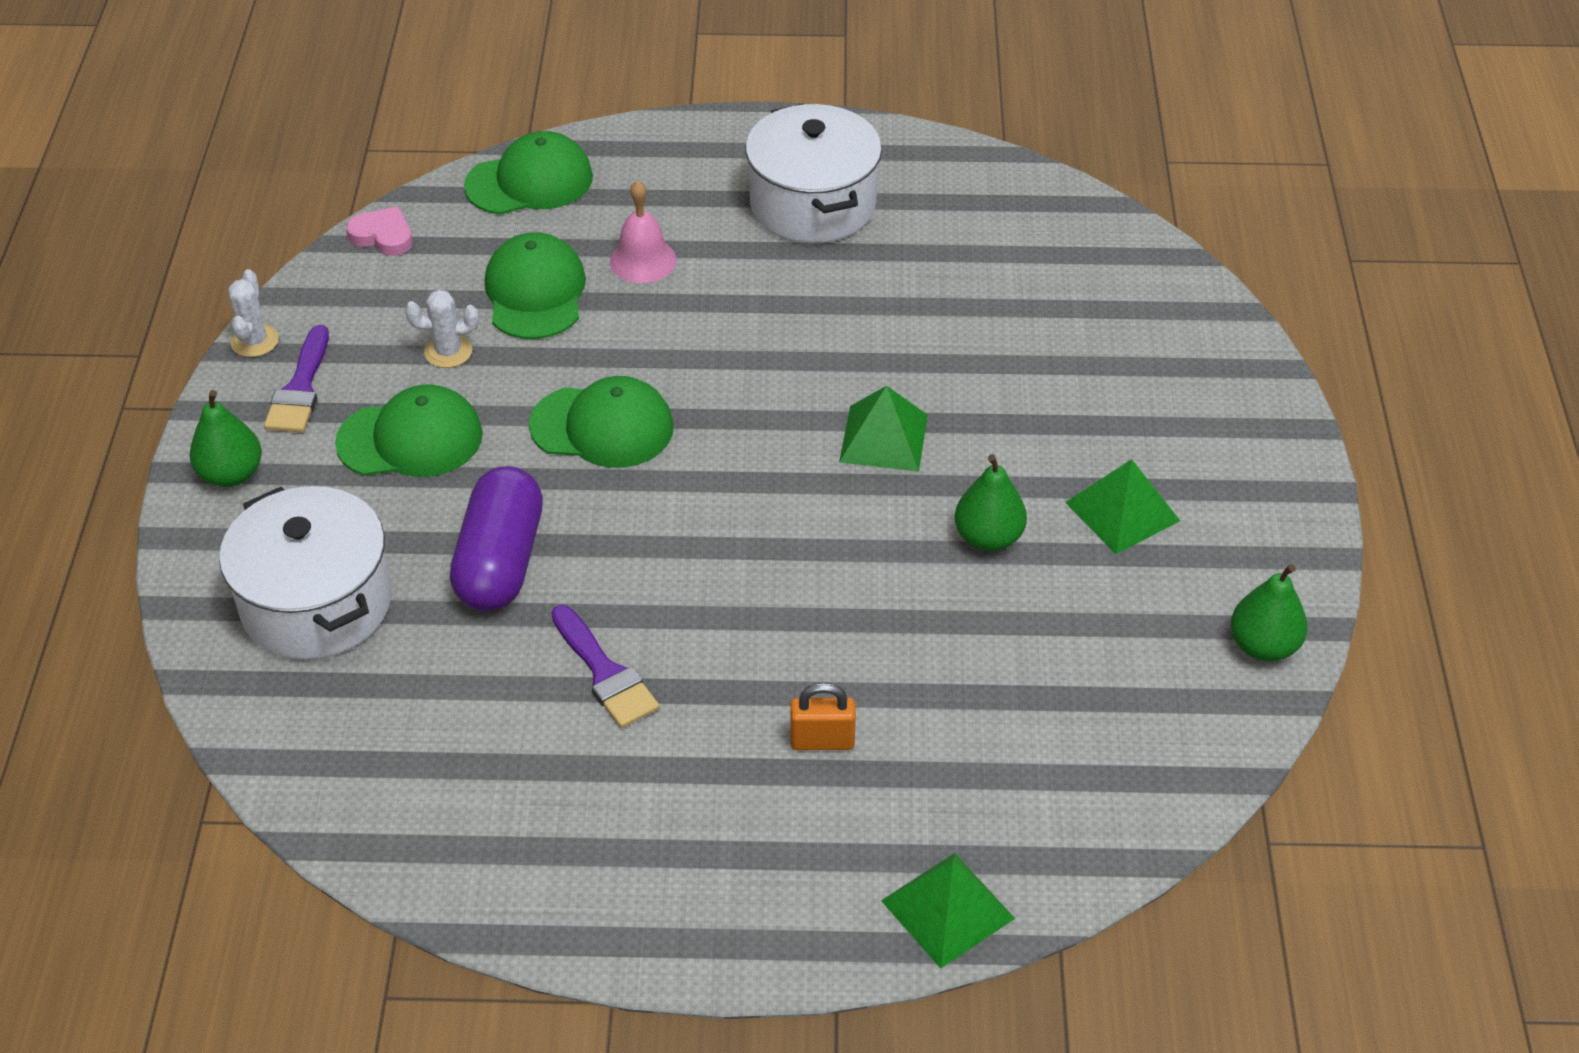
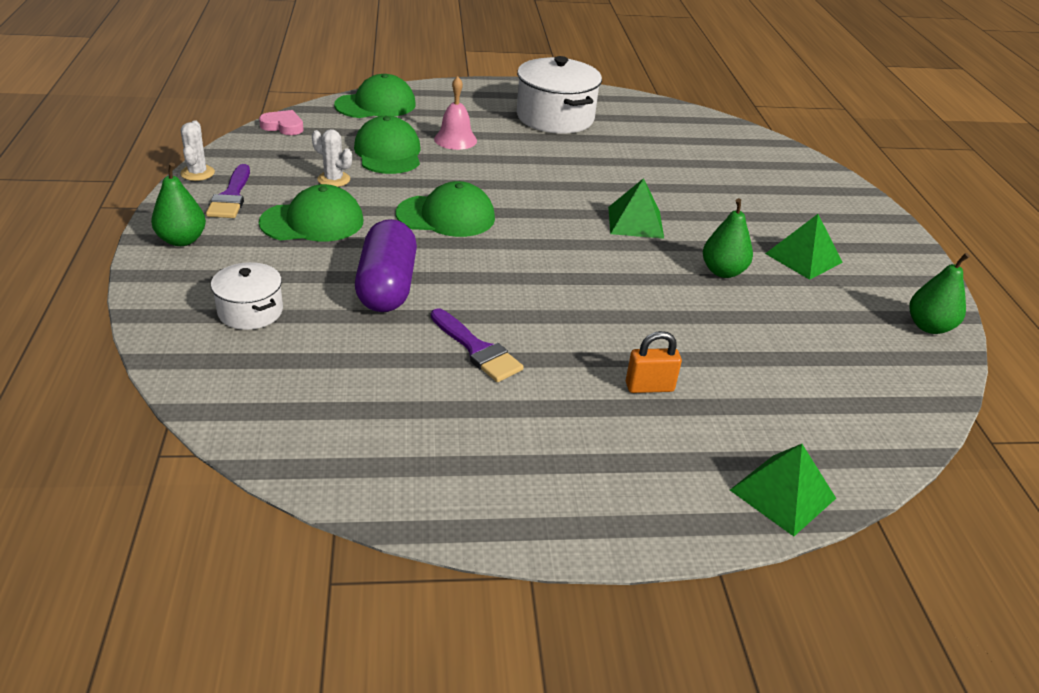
camera: 10 degrees left, 10 degrees down
white pot [219,486,392,660] -> white pot [211,262,283,330], size x0.56
white cactus [405,290,479,368] -> white cactus turned 45 degrees clockwise [312,129,352,187]

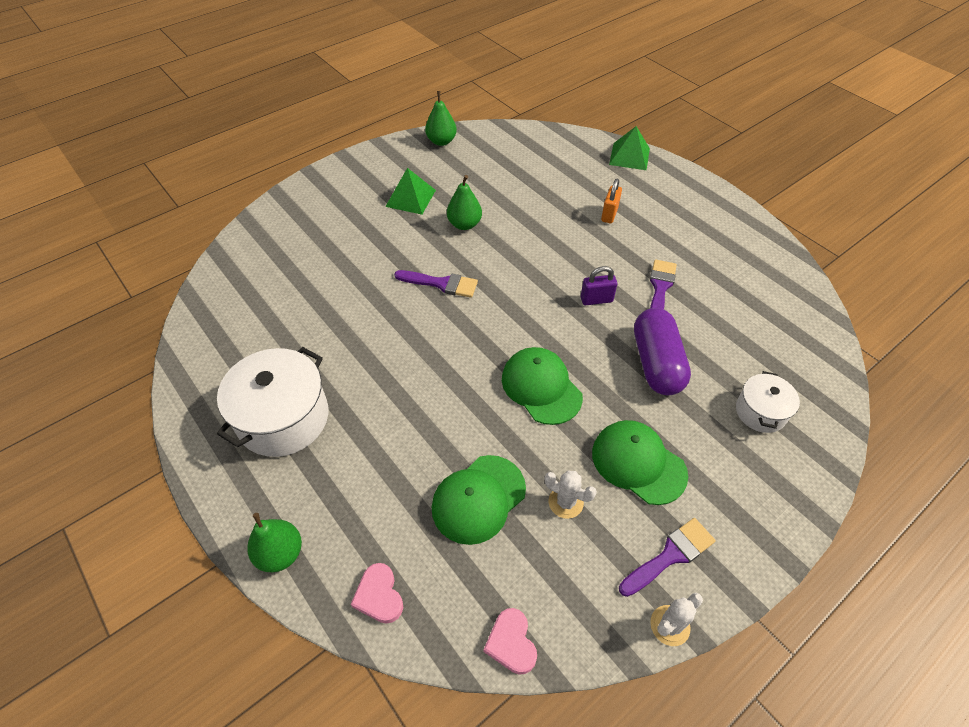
camera: 120 degrees left, 15 degrees up
green pear [151,163,206,246] -> green pear moved to [247,513,302,572]
white cactus [312,129,352,187] -> white cactus turned 60 degrees counterclockwise [545,470,597,519]
green cap [334,74,416,118] -> pink heart [351,563,403,624]
purple capsule [355,219,417,312] -> purple capsule turned 60 degrees counterclockwise [634,308,691,395]
pink bell [434,76,477,150] -> none
green pyramid [608,178,664,239] -> purple brush [394,270,478,298]
orange padlock [626,331,682,393] -> orange padlock turned 60 degrees clockwise [601,179,622,223]
none -> purple padlock [581,266,617,305]

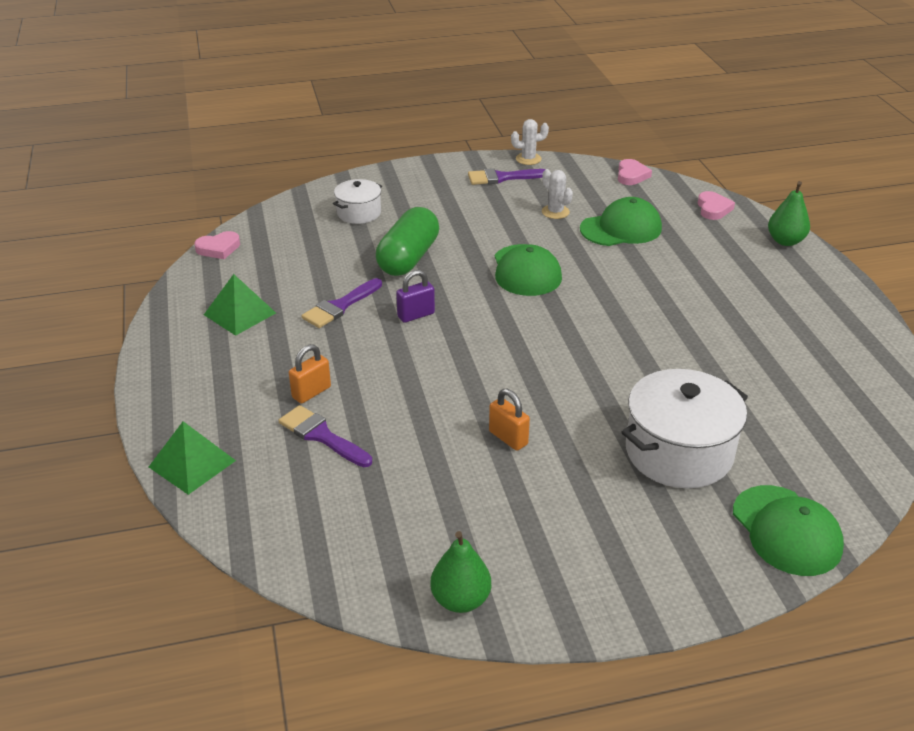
camera: 155 degrees left, 15 degrees down
white pot [217,347,328,457] -> white pot moved to [622,369,748,488]
green pyramid [385,168,436,215] -> green pyramid moved to [204,274,276,336]
purple brush [394,270,478,298] -> purple brush moved to [279,405,372,467]
green pear [447,175,482,230] -> orange padlock [489,389,530,451]
purple padlock [581,266,617,305] -> purple padlock turned 45 degrees counterclockwise [396,270,435,323]
green cap [592,420,688,505] -> green cap moved to [733,485,844,576]
purple capsule [634,308,691,395] -> green capsule [376,207,439,276]
none -> pink heart [194,231,240,259]

